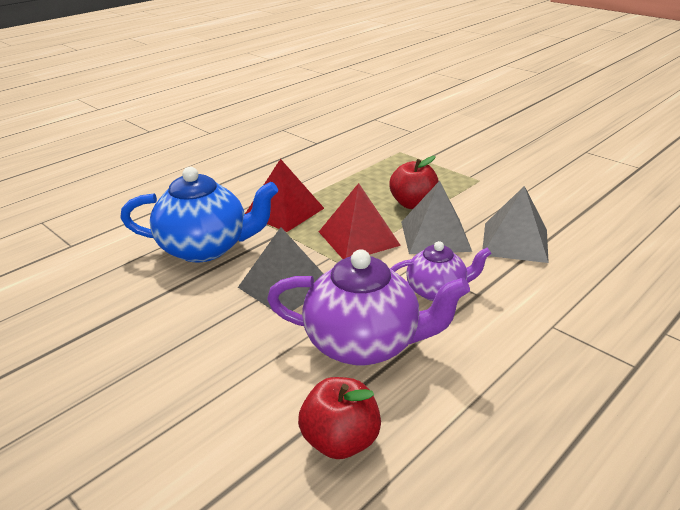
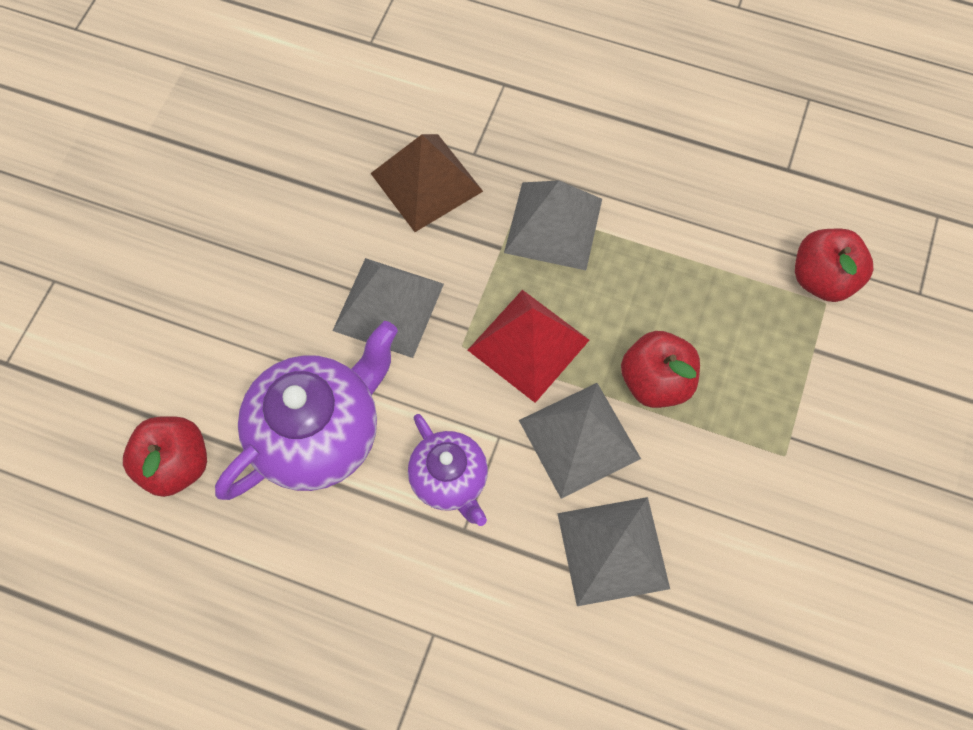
camera: 65 degrees right, 35 degrees up
blue teapot [120,167,278,263] -> brown pyramid [370,134,483,232]
red pyramid [245,159,324,232] -> grey pyramid [504,180,602,270]
purple teapot [267,249,470,366] -> purple teapot turned 120 degrees counterclockwise [215,321,398,500]
none -> red apple [795,229,873,302]

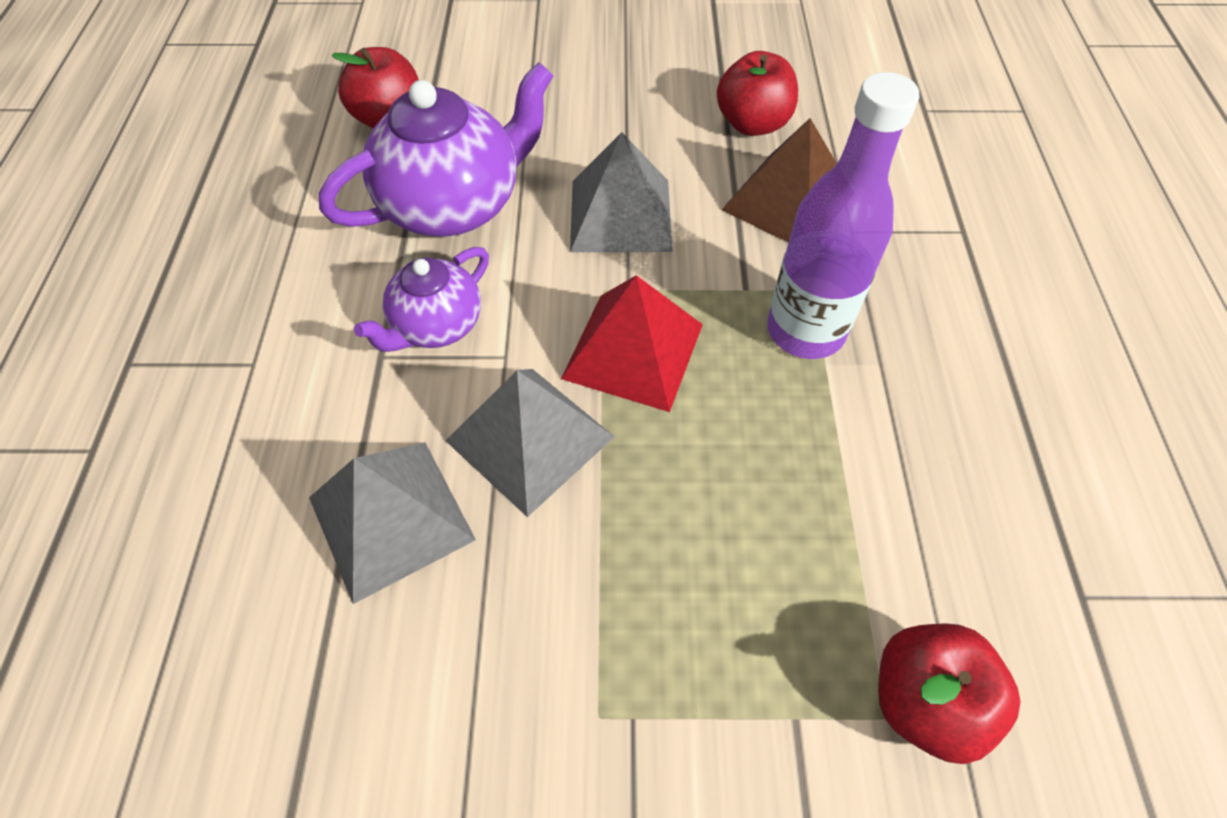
camera: 70 degrees right, 10 degrees down
purple teapot [215,321,398,500] -> purple teapot turned 60 degrees counterclockwise [319,62,554,237]
grey pyramid [504,180,602,270] -> purple bottle [767,72,919,359]
red apple [621,331,700,408] -> red apple moved to [717,51,798,136]

